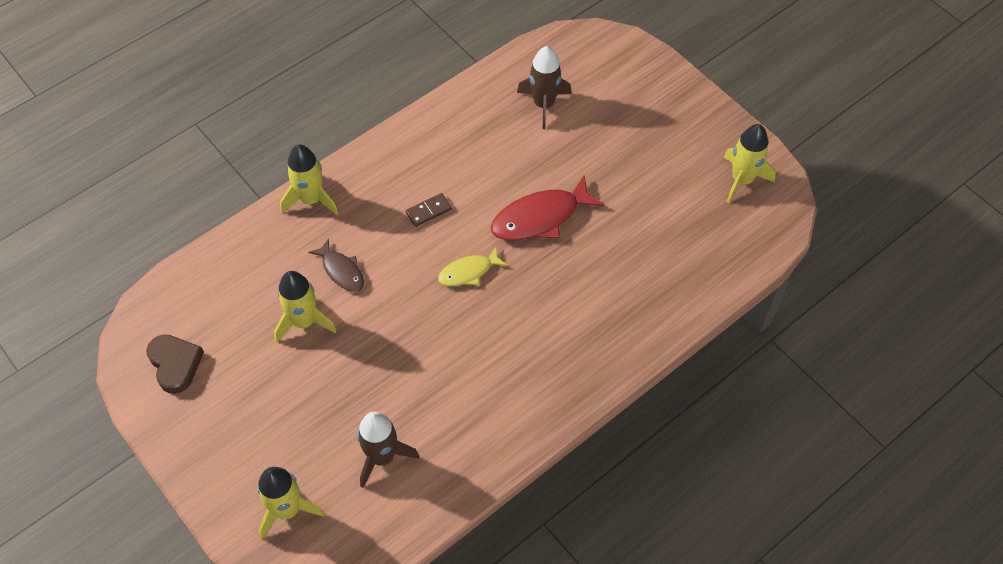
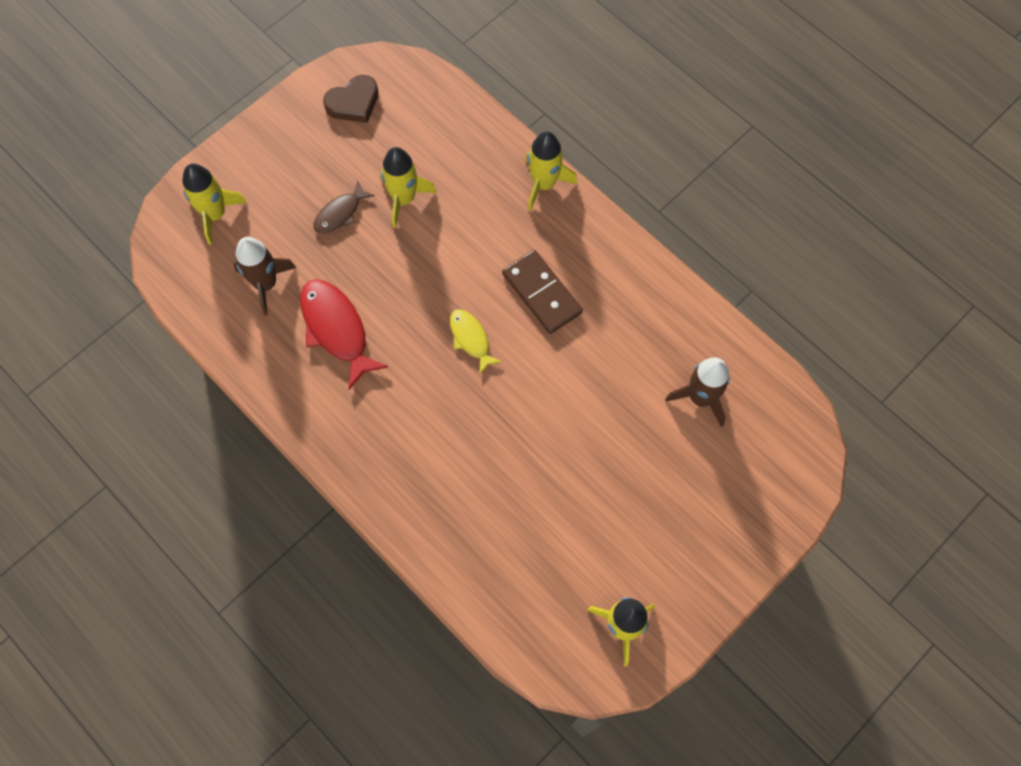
camera: 85 degrees right, 10 degrees up
brown fish [308,238,364,292] -> brown fish moved to [313,180,375,233]
brown domino [406,193,452,227] -> brown domino [502,250,583,334], size x1.88
red fish [491,175,604,241] -> red fish moved to [300,279,388,389]

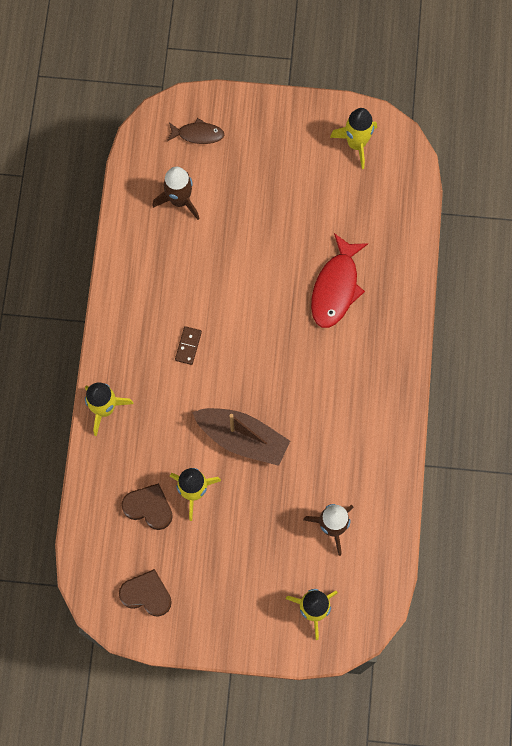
camera: 130 degrees left, 5 degrees up
red fish [300,279,388,389] -> red fish moved to [311,233,368,328]
brown fish [313,180,375,233] -> brown fish moved to [167,118,224,144]
yellow fish [450,309,502,375] -> none
brown domino [502,250,583,334] -> brown domino [175,326,202,365], size x0.53
none -> brown heart [121,483,173,530]
none -> brown boat [192,408,290,466]

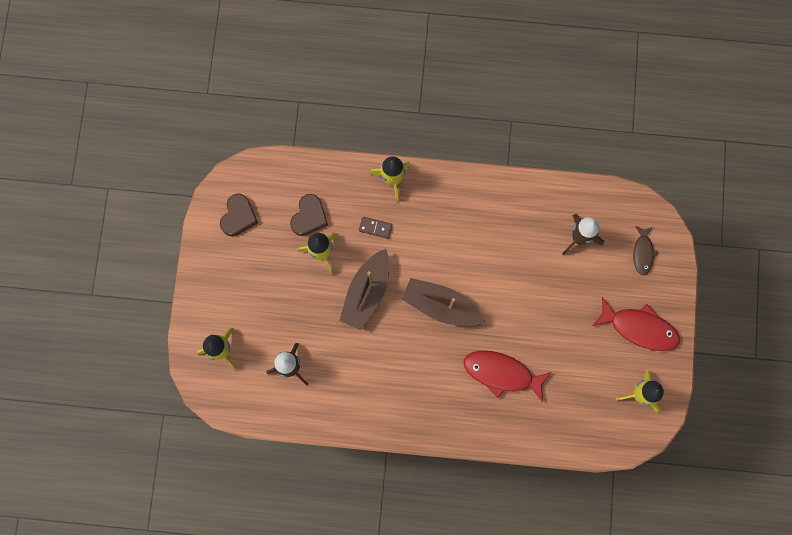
camera: 90 degrees right, 5 degrees up
brown domino [175,326,202,365] -> brown domino moved to [359,217,392,239]
none -> brown boat [402,278,485,326]
none -> red fish [592,297,680,351]

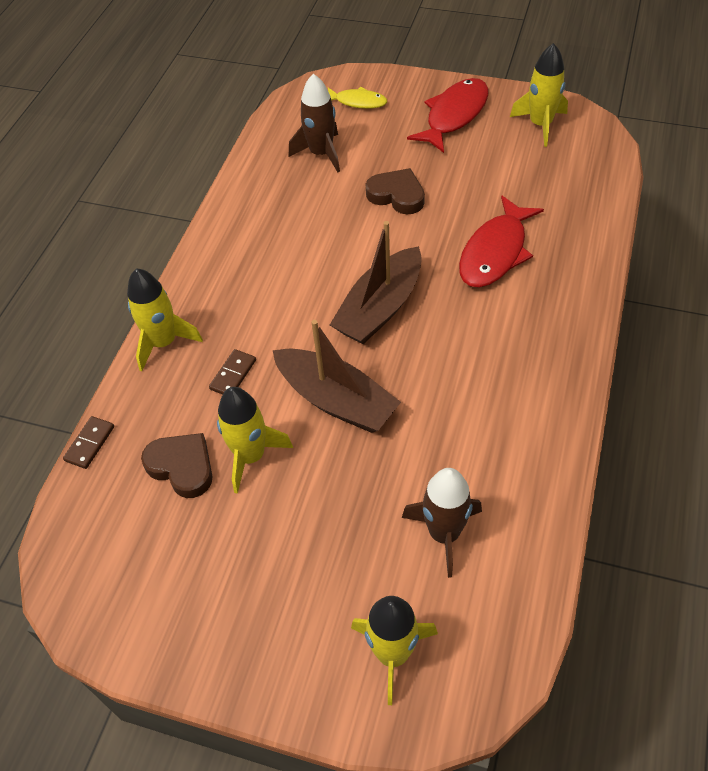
camera: 75 degrees left, 25 degrees down
brown heart [220,193,258,236] -> brown heart moved to [366,168,425,214]
brown fish [633,226,658,275] -> yellow fish [328,87,387,109]
none -> brown domino [63,416,114,469]

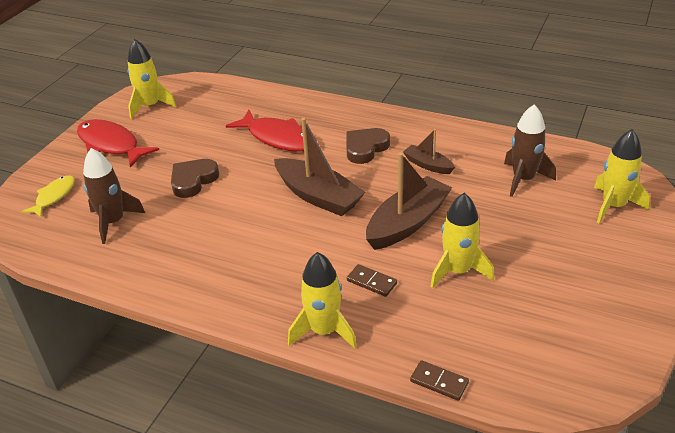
camera: 85 degrees left, 15 degrees down
brown heart [141,433,213,498] -> brown heart moved to [346,128,390,164]
none -> brown boat [403,129,455,174]

